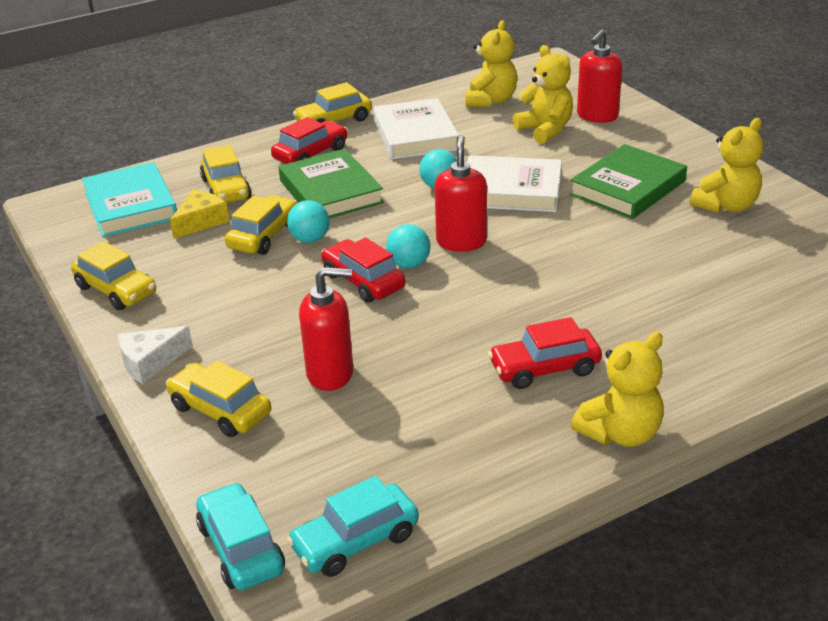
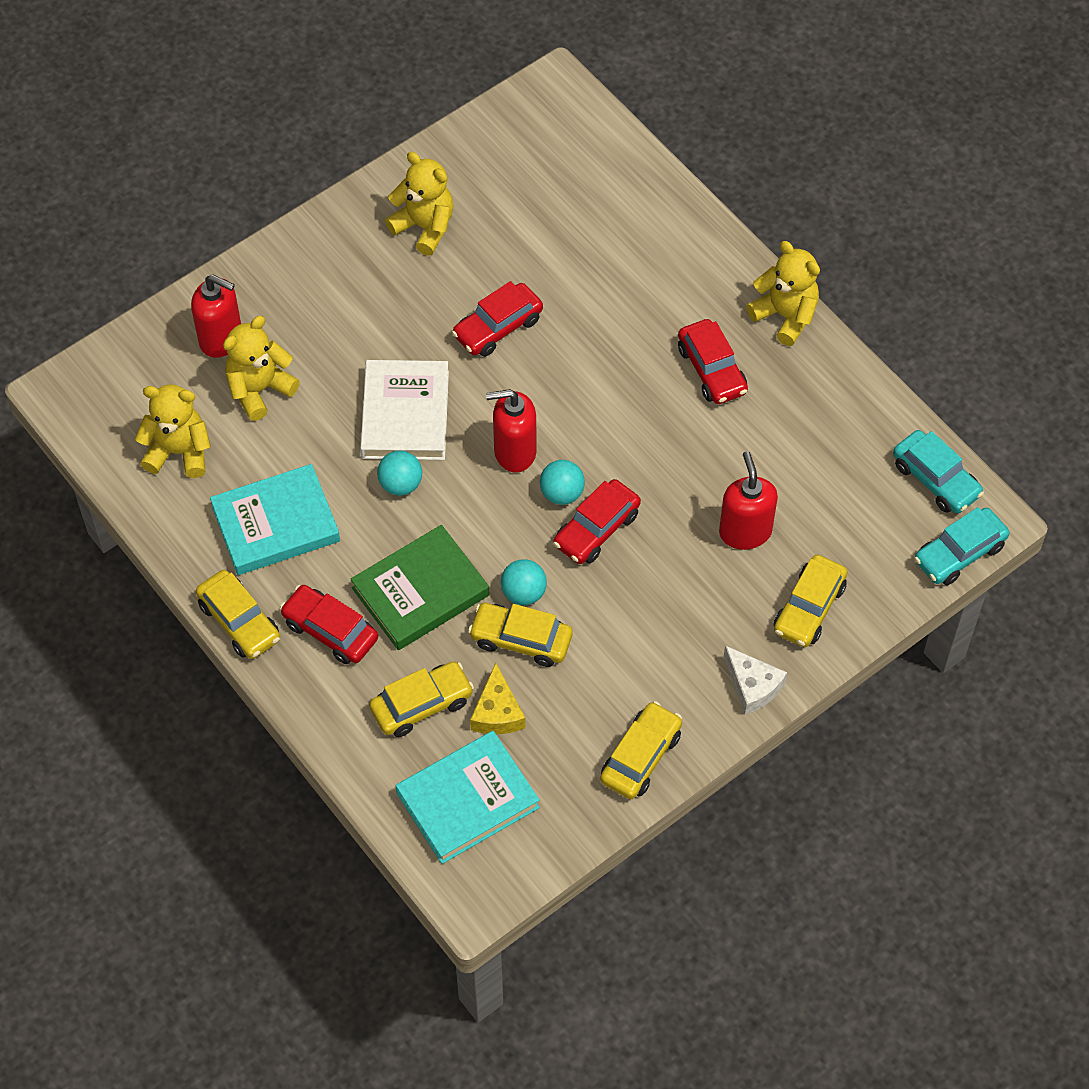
camera: 100 degrees left, 25 degrees up
yellow cheese [170,190,229,239] -> yellow cheese turned 120 degrees counterclockwise [470,663,525,734]
white book [373,98,459,159] -> turquoise book [210,464,340,575]
green book [570,144,687,219] -> none
none -> red car [452,281,543,357]

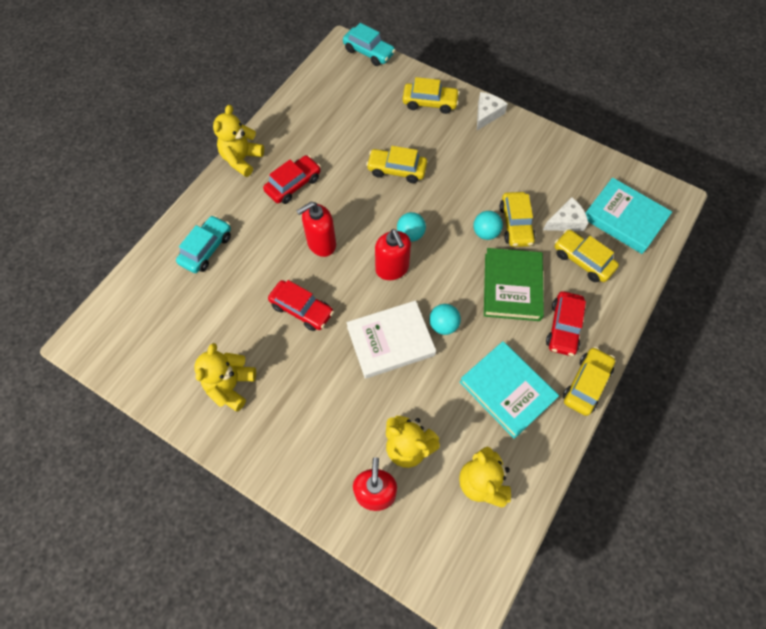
camera: 110 degrees left, 5 degrees up
green book [351,525,489,650] -> green book turned 60 degrees clockwise [484,248,544,321]
yellow cheese [470,663,525,734] -> white cheese [543,197,588,231]
red car [553,479,641,564] -> none
yellow car [600,701,682,799] -> yellow car moved to [366,146,427,183]
red soap dispenser [719,451,778,550] -> red soap dispenser moved to [297,202,336,257]
turquoise car [893,430,984,513] -> turquoise car moved to [176,215,231,273]

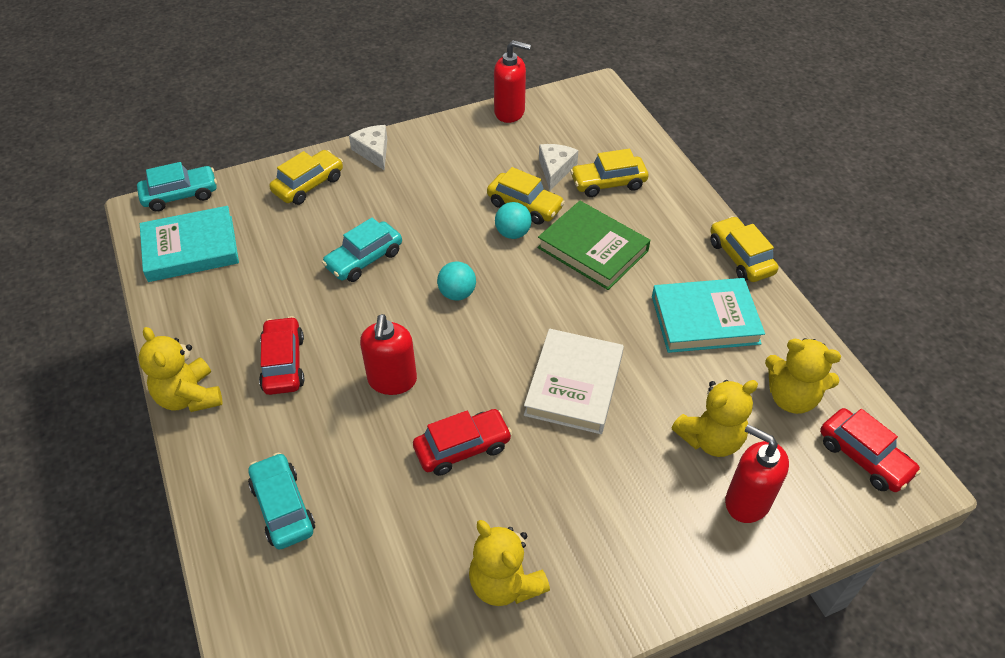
camera: 55 degrees left, 15 degrees down
yellow car [366,146,427,183] -> turquoise car [322,218,402,282]
red soap dispenser [375,229,411,280] -> red soap dispenser moved to [494,40,531,123]
turquoise ball [429,304,461,335] -> none
red car [546,291,586,356] -> red car moved to [820,408,921,492]
turquoise book [586,178,672,254] -> turquoise book moved to [140,206,239,282]

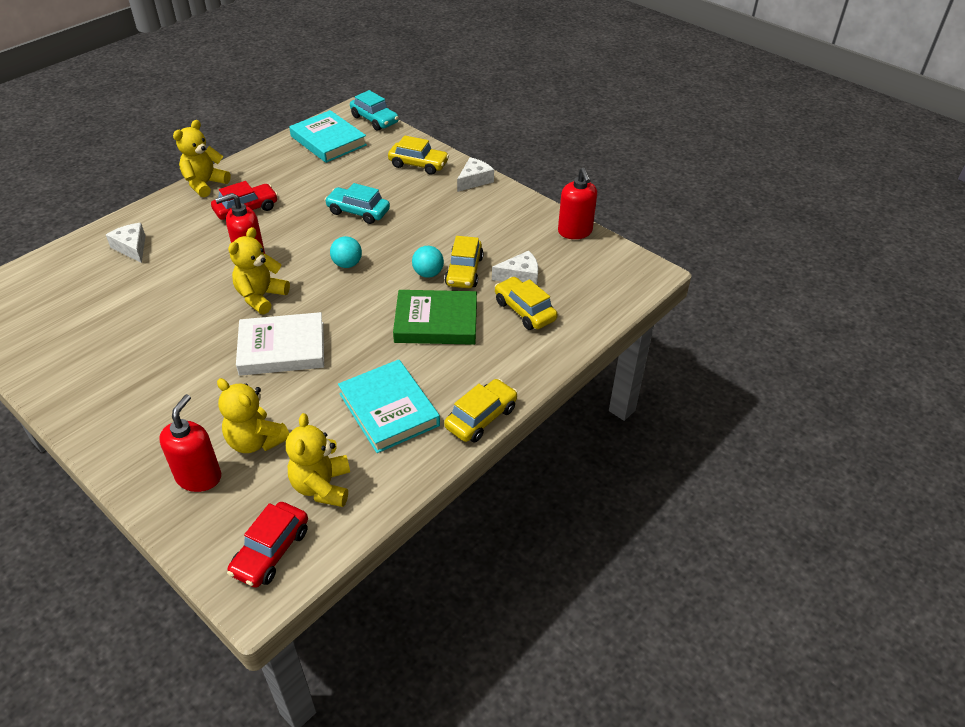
camera: 65 degrees right, 5 degrees down
turquoise car [248,452,315,550] -> white cheese [106,223,146,263]
red car [413,409,512,476] -> none
yellow teddy bear [469,520,550,606] -> yellow teddy bear moved to [228,227,290,314]
green book [538,201,650,290] -> green book turned 75 degrees clockwise [393,290,477,345]

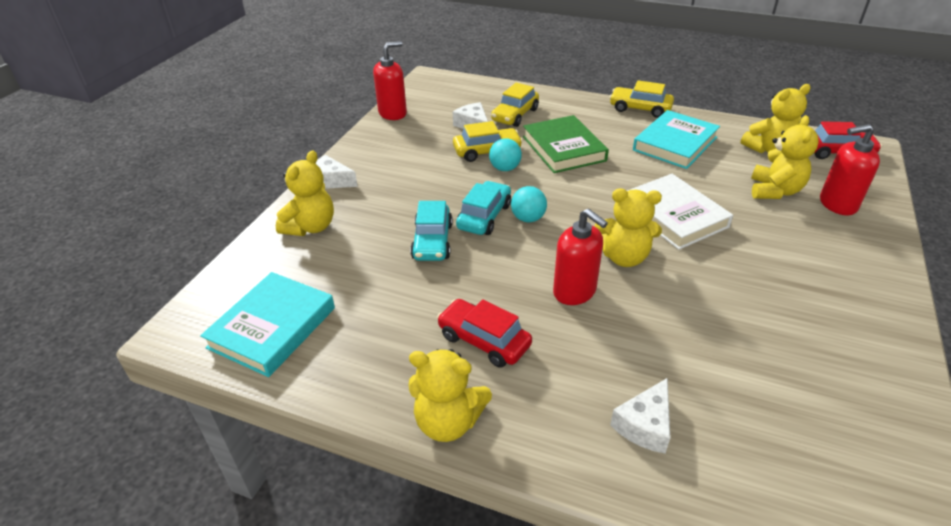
camera: 110 degrees left, 5 degrees down
turquoise car [350,90,399,131] -> turquoise car moved to [456,181,511,235]
yellow car [388,135,449,175] -> yellow teddy bear [276,150,334,236]

